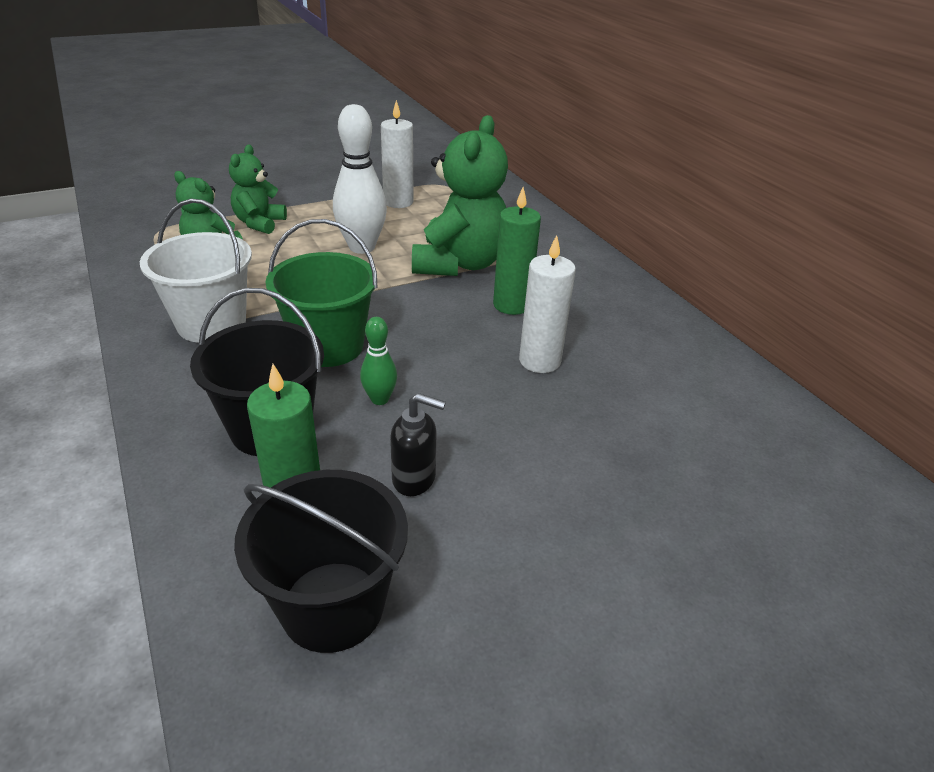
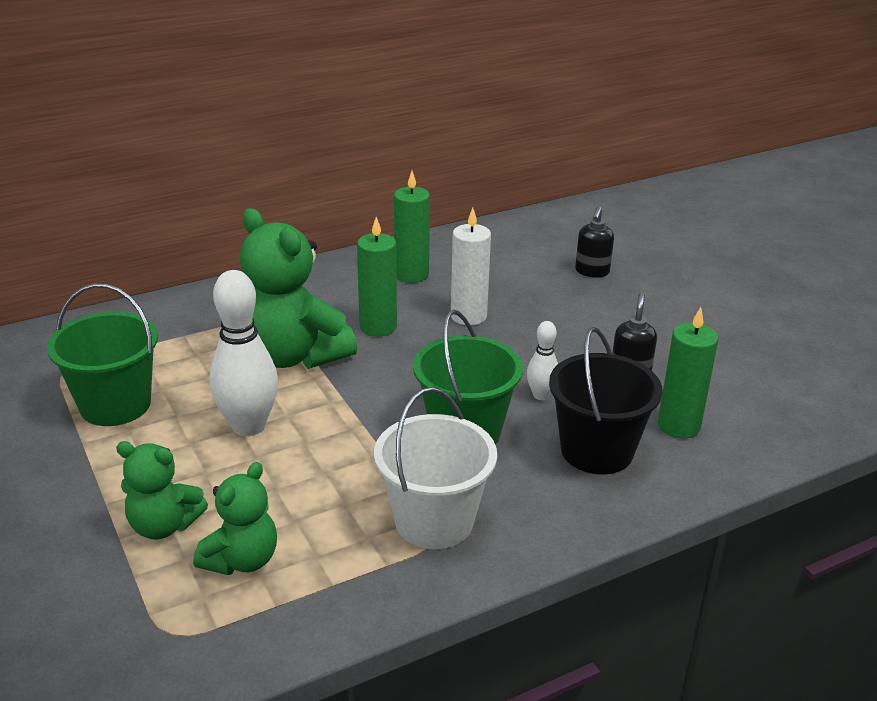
camera: 90 degrees left, 5 degrees down
black bucket [234,470,408,653] -> none
green bowling pin [360,317,397,405] -> white bowling pin [527,321,558,400]
white candle [381,100,414,208] -> green bucket [47,283,158,426]
green teddy bear [412,115,508,276] -> green teddy bear turned 150 degrees counterclockwise [240,208,357,369]
none -> green candle [394,171,430,283]
none -> black soap dispenser [575,207,614,278]

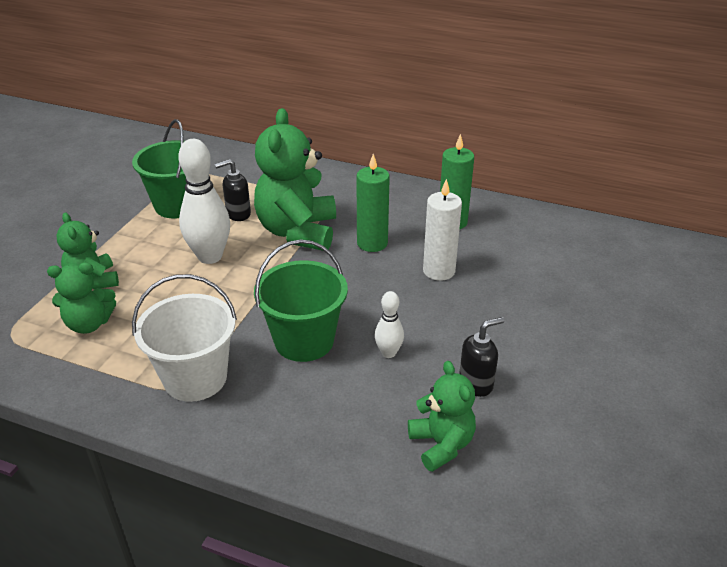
camera: 50 degrees right, 5 degrees up
black bucket [549,327,663,475] -> none
black soap dispenser [575,207,614,278] -> black soap dispenser moved to [215,159,251,221]
green candle [658,307,719,438] -> green teddy bear [408,361,476,472]

